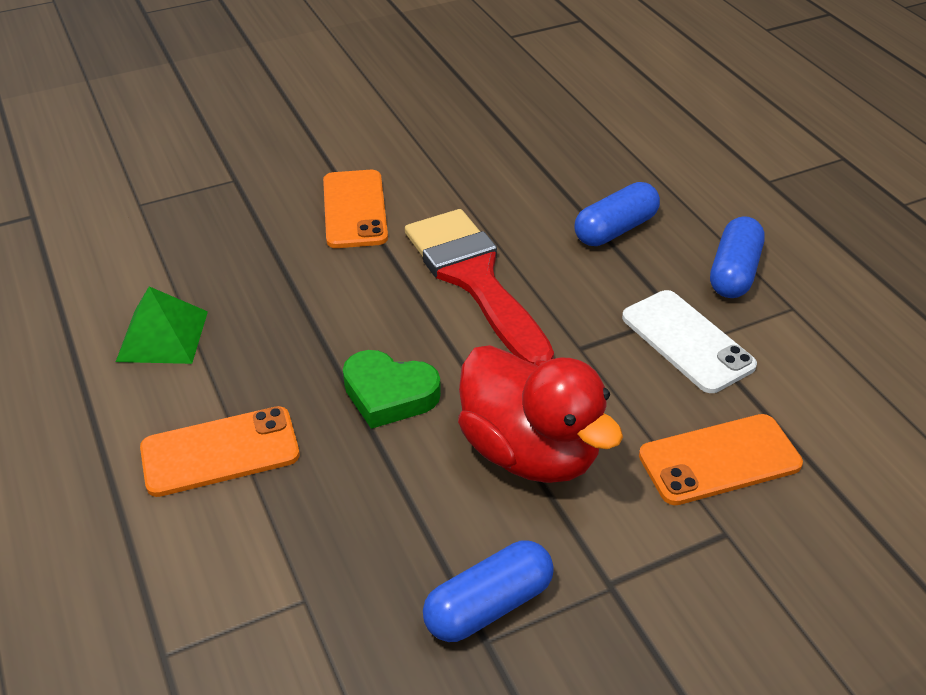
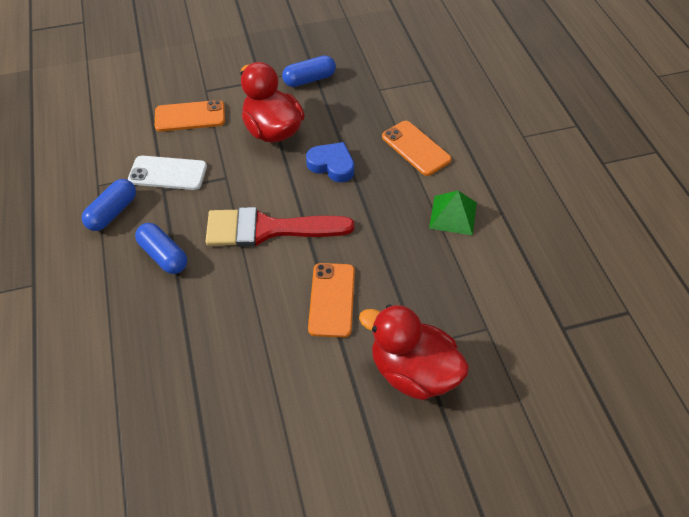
camera: 170 degrees left, 10 degrees up
orange phone [140,406,300,497] -> orange phone turned 60 degrees clockwise [382,121,452,176]
green heart [343,350,441,429] -> blue heart [306,142,354,182]
red brush [405,209,554,364] -> red brush turned 105 degrees clockwise [205,207,354,247]
blue capsule [575,182,660,246] -> blue capsule turned 75 degrees clockwise [135,223,187,274]
white phone [622,290,757,393] -> white phone turned 60 degrees counterclockwise [128,156,207,190]
none -> red duck [359,304,469,400]

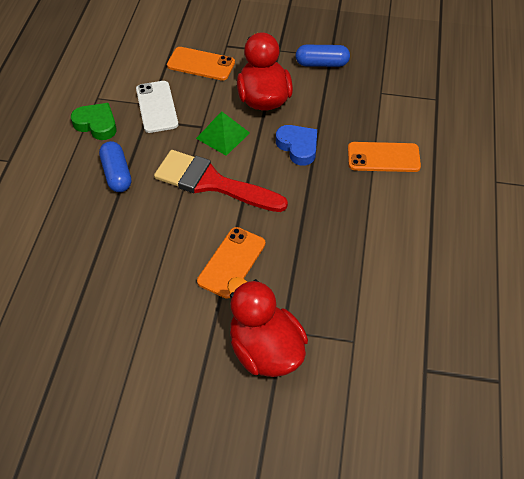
camera: 25 degrees right, 0 degrees up
blue capsule [82,179,136,231] -> green heart [71,103,117,140]
white phone [128,156,207,190] -> white phone turned 45 degrees clockwise [136,81,178,133]
orange phone [382,121,452,176] -> orange phone turned 75 degrees counterclockwise [348,142,421,172]
green pyramid [429,190,477,236] -> green pyramid moved to [196,111,250,156]

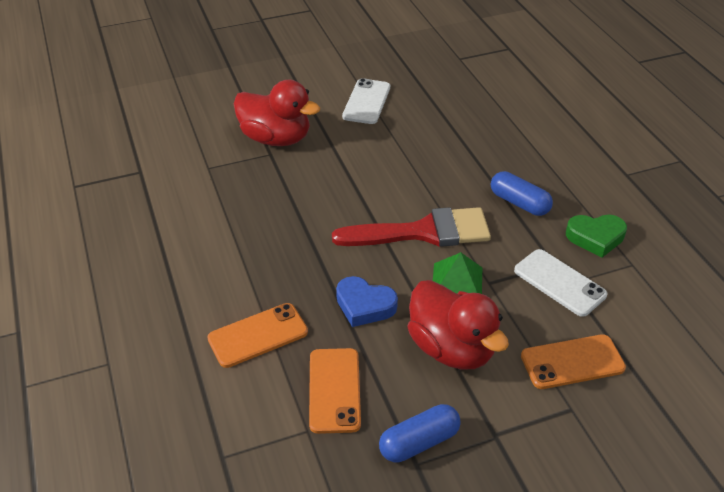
camera: 150 degrees right, 10 degrees down
orange phone [197,227,265,299] -> orange phone moved to [309,348,361,434]
none -> white phone [342,78,390,124]

